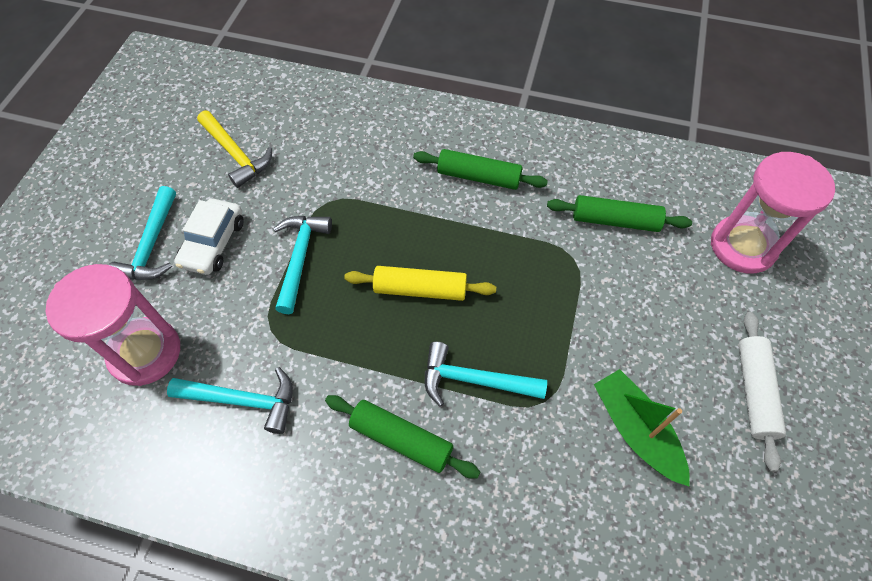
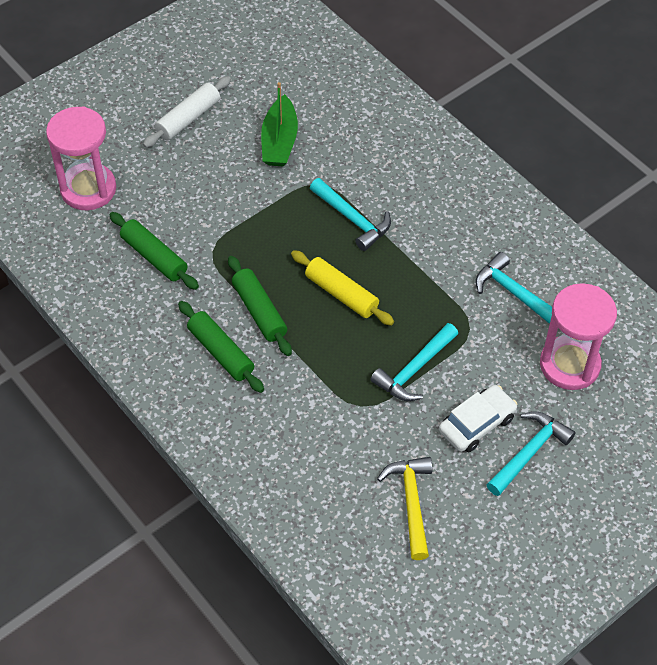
camera: 145 degrees left, 5 degrees down
green rolling pin [325,395,480,479] -> green rolling pin moved to [228,256,292,356]

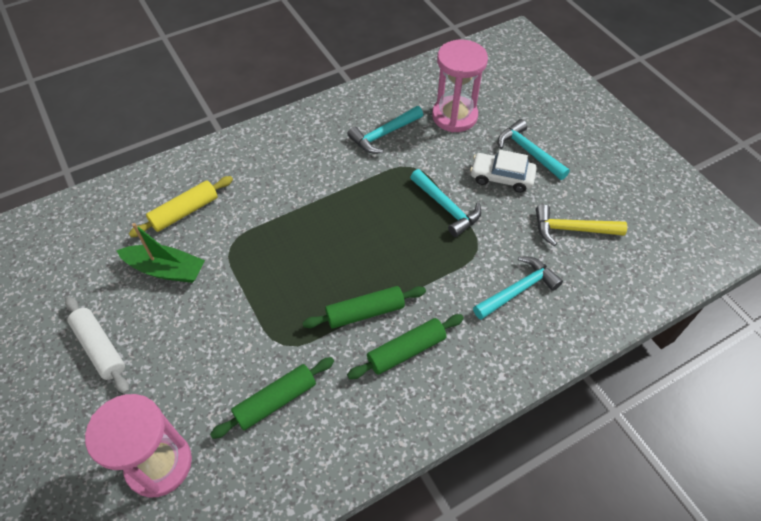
camera: 80 degrees left, 0 degrees up
yellow rolling pin [291,250,394,326] -> yellow rolling pin moved to [129,176,233,237]
turquoise hammer [310,178,391,251] -> turquoise hammer moved to [473,257,563,320]
white car [439,385,517,452] -> white car turned 45 degrees counterclockwise [470,150,537,193]

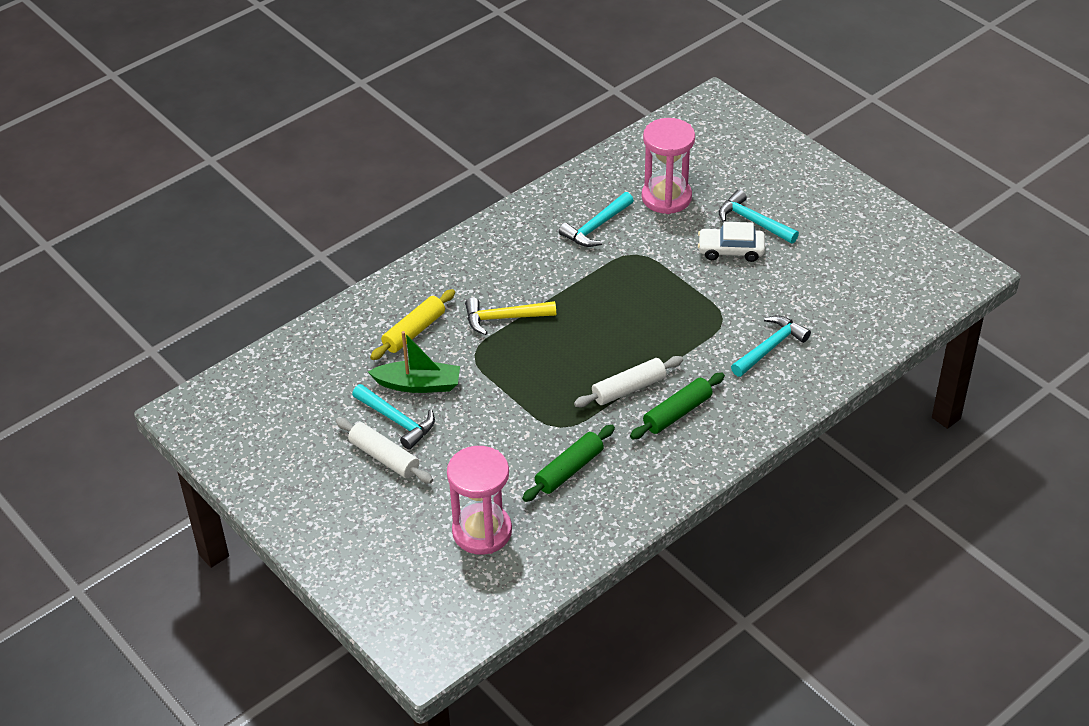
camera: 10 degrees left, 10 degrees down
green rolling pin [302,286,426,329] -> white rolling pin [574,356,683,407]
turquoise hammer [410,169,481,237] -> turquoise hammer moved to [352,384,435,450]
yellow hammer [536,204,627,246] -> yellow hammer moved to [465,297,556,335]

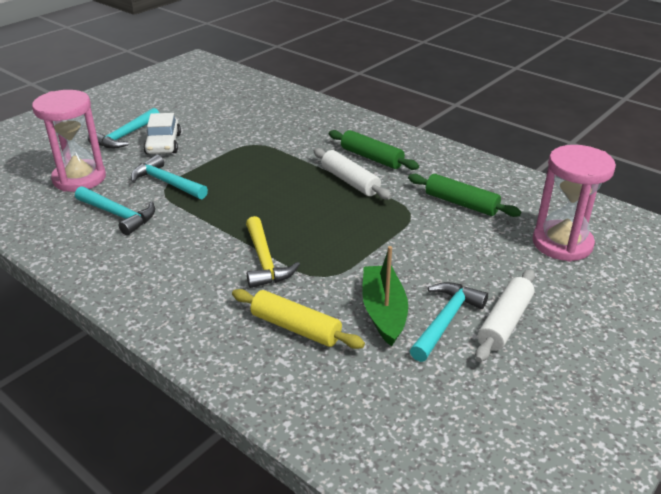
camera: 100 degrees left, 10 degrees down
turquoise hammer [731,316,811,377] -> turquoise hammer moved to [131,155,208,199]

